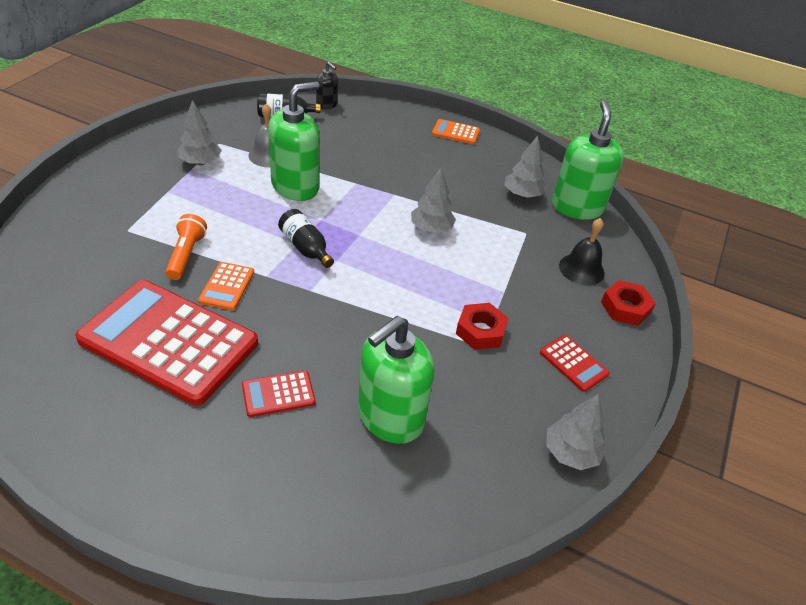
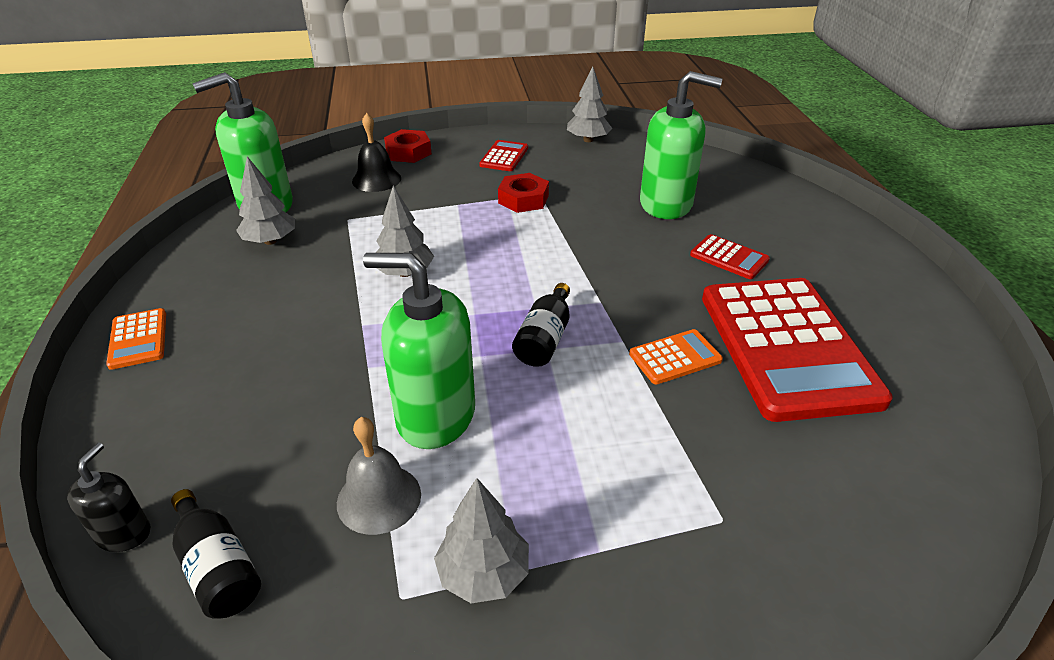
camera: 120 degrees left, 5 degrees down
orange flashlight [165,214,207,280] -> none

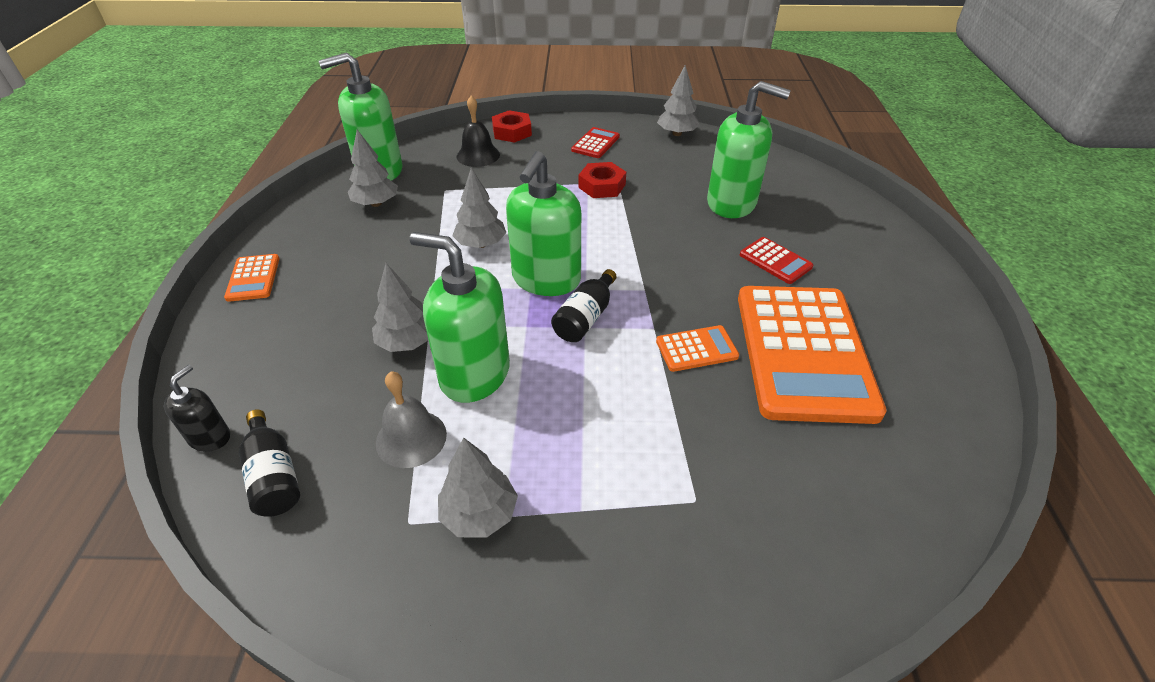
camera: 10 degrees right, 5 degrees up
red calculator [702,278,893,422] -> orange calculator [738,286,887,424]
none -> grey tree [372,263,428,352]
none -> green soap dispenser [506,151,581,296]

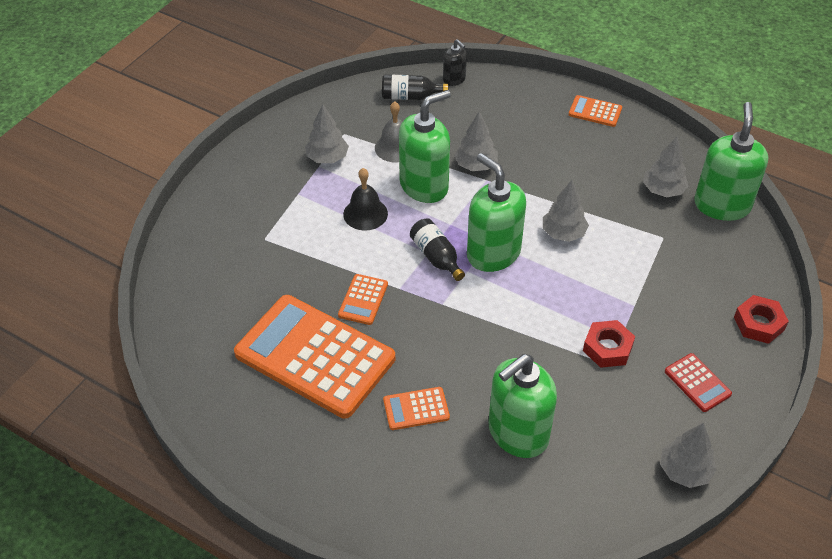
camera: 120 degrees right, 5 degrees up
black bell [457,96,500,167] -> black bell moved to [343,168,388,230]
red calculator [740,237,813,284] -> orange calculator [383,387,450,430]

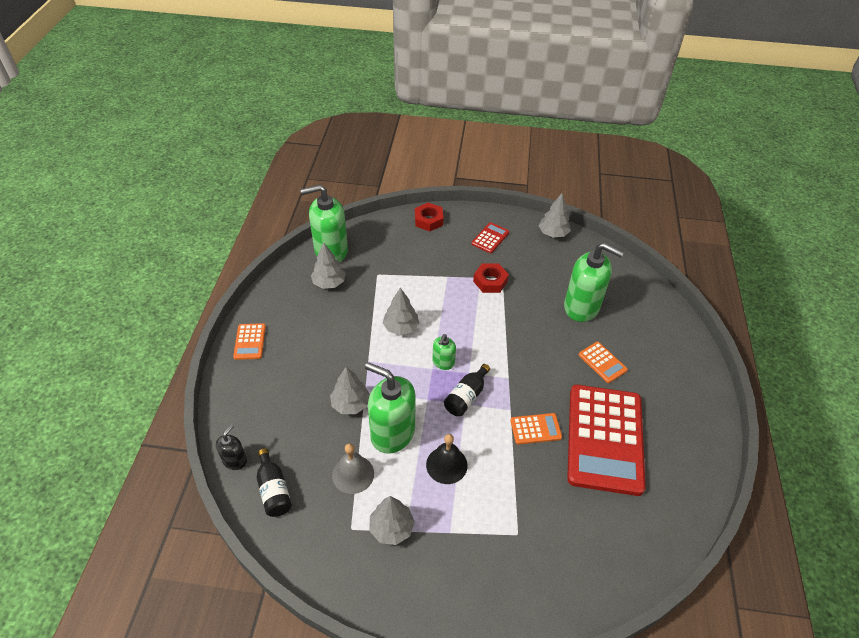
camera: 115 degrees left, 0 degrees up
orange calculator [234,295,395,419] -> red calculator [567,385,646,496]
green soap dispenser [467,153,526,272] -> green soap dispenser [432,334,456,370], size x0.49

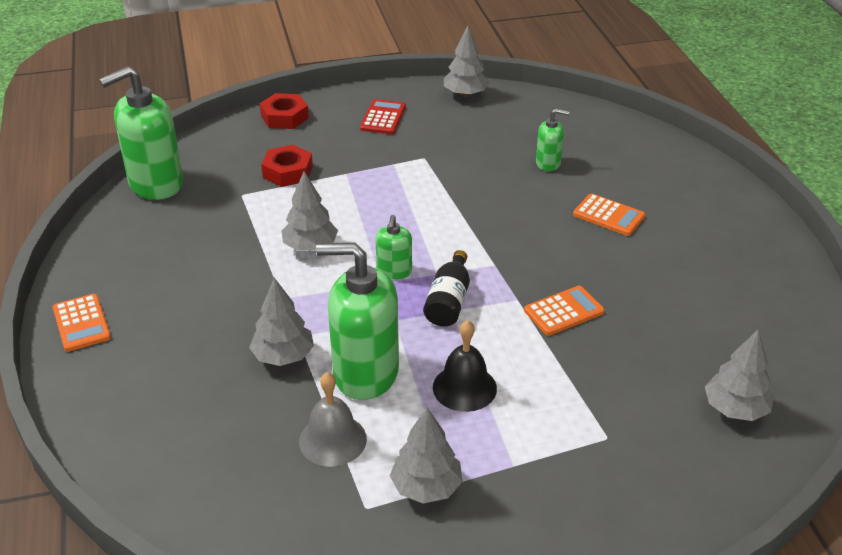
camera: 20 degrees left, 10 degrees down
black soap dispenser [216,424,247,470] -> none
black bottle [257,448,292,517] -> none
grey tree [311,243,346,289] -> grey tree moved to [705,330,774,421]
red nut [473,263,509,293] -> red nut moved to [261,145,313,187]
green soap dispenser [564,242,624,322] -> green soap dispenser [536,108,569,171], size x0.49
red calculator [567,385,646,496] -> none

